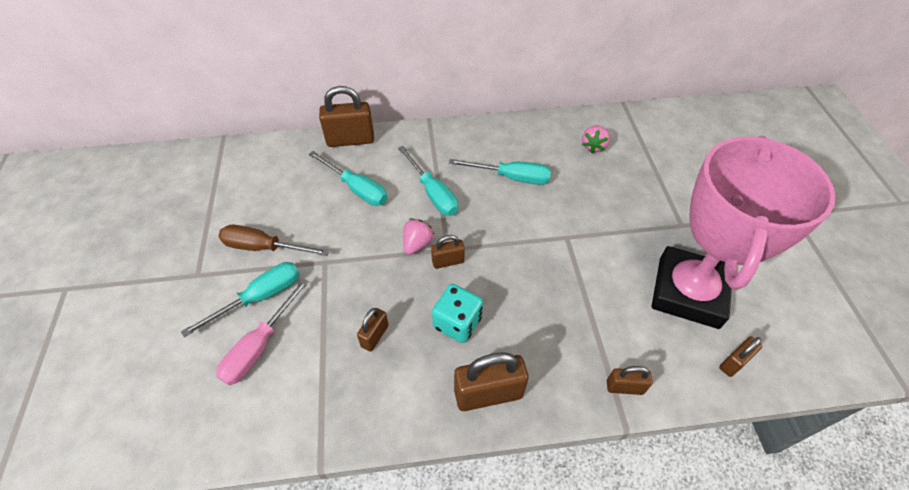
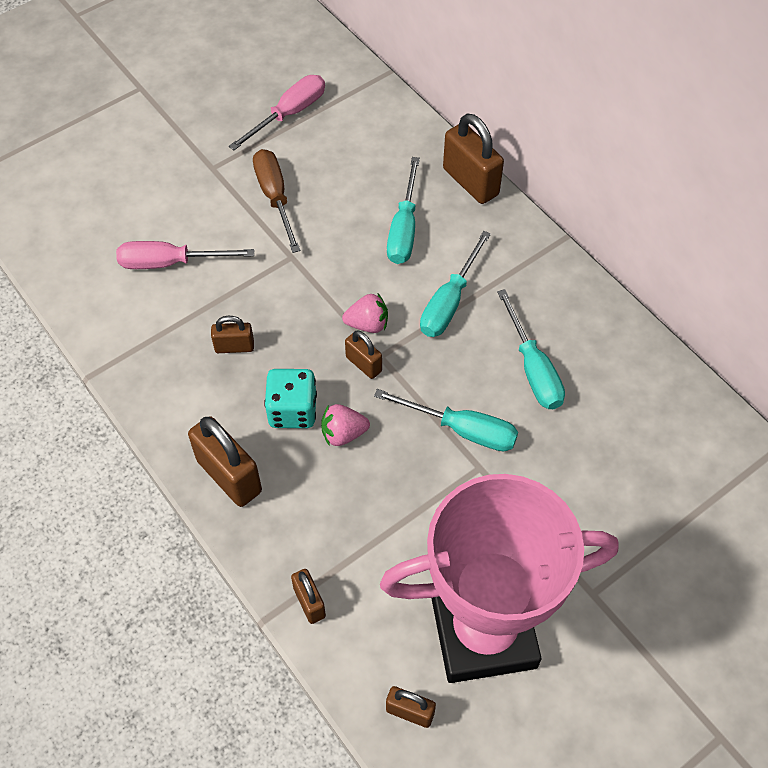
camera: 60 degrees right, 5 degrees up
turquoise screwdriver [181,262,300,337] -> turquoise screwdriver moved to [374,389,518,451]
pink strawberry [582,125,610,153] -> pink strawberry moved to [321,404,370,446]
none -> pink screwdriver [229,75,325,150]

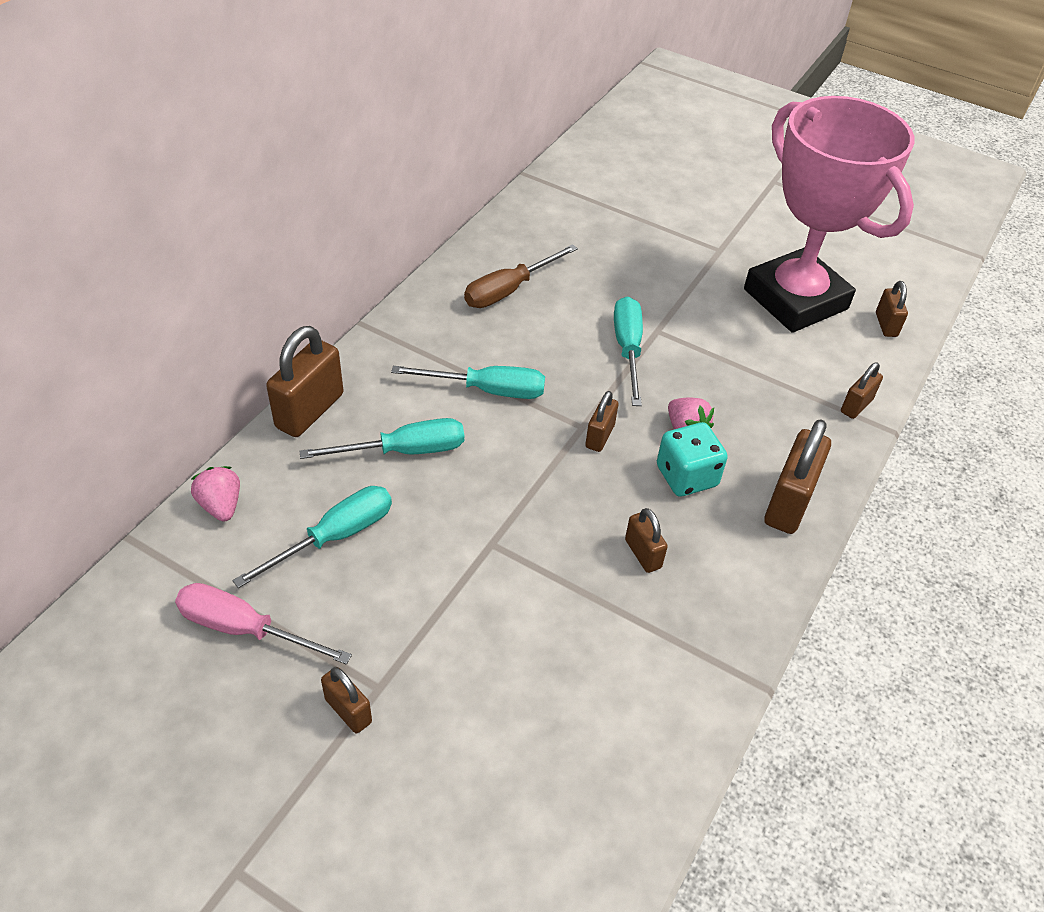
camera: 115 degrees left, 10 degrees down
pink screwdriver [116,241,254,269] -> none
brown screwdriver [253,149,300,253] -> brown screwdriver moved to [464,244,578,308]
pink strawberry [342,294,388,333] -> pink strawberry moved to [191,466,240,522]
turquoise screwdriver [497,289,565,409] -> turquoise screwdriver moved to [232,486,392,588]
none -> brown padlock [321,667,372,733]

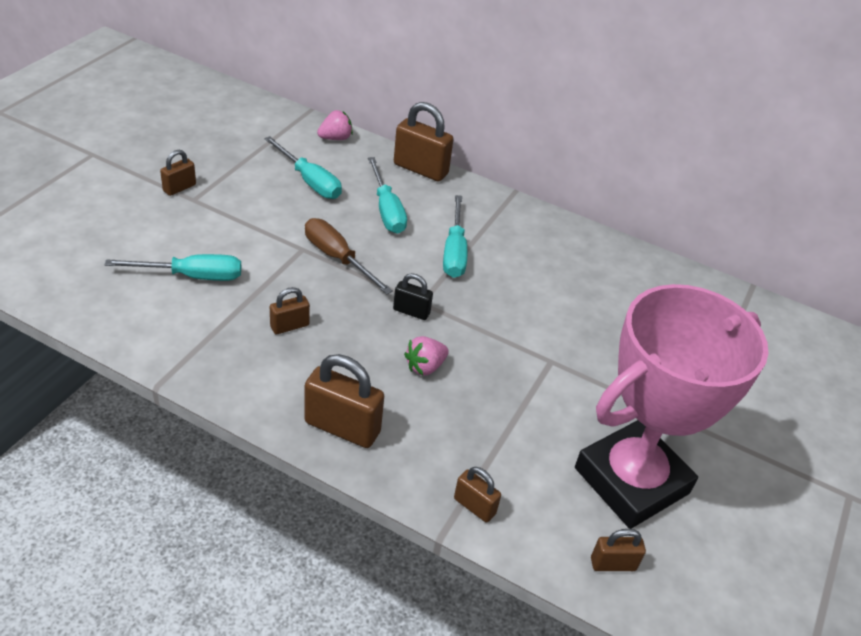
camera: 85 degrees right, 5 degrees down
pink screwdriver [175,583,352,665] -> none
brown screwdriver [464,244,578,308] -> brown screwdriver moved to [305,218,393,294]
brown padlock [585,391,619,452] -> black padlock [393,273,433,320]
turquoise screwdriver [614,296,643,406] -> turquoise screwdriver moved to [104,254,241,281]
turquoise dice [657,422,728,497] -> none

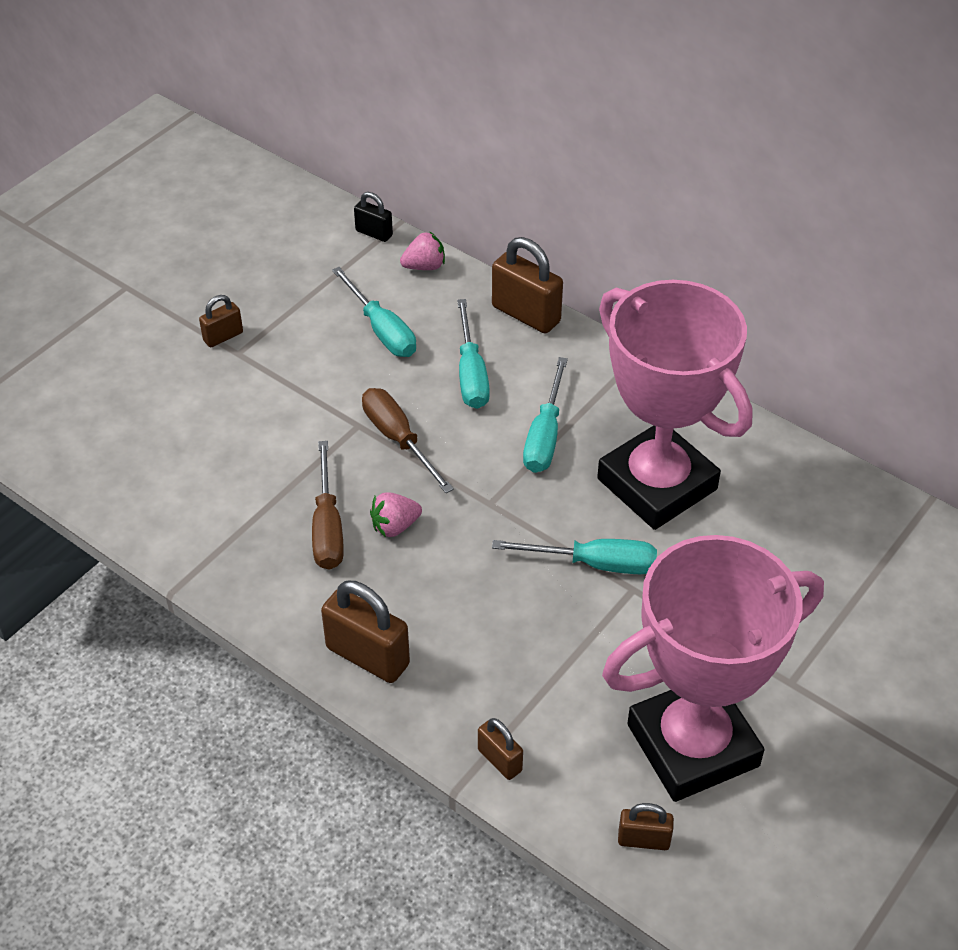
camera: 15 degrees right, 5 degrees up
turquoise screwdriver [104,254,241,281] -> turquoise screwdriver moved to [492,539,657,574]
brown padlock [270,287,310,334] -> brown screwdriver [312,441,344,570]
black padlock [393,273,433,320] -> black padlock moved to [354,192,393,242]
pink strawberry [404,336,449,376] -> pink strawberry moved to [370,492,422,537]
none -> pink trophy [597,280,752,530]

